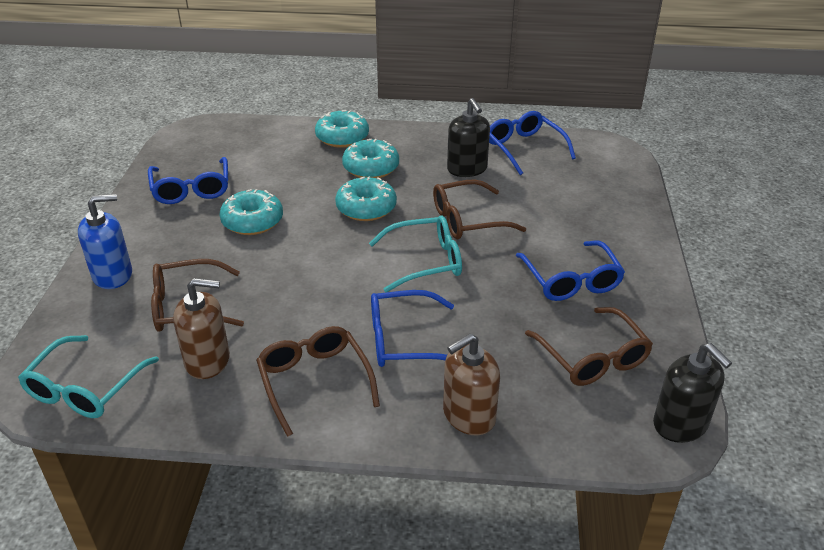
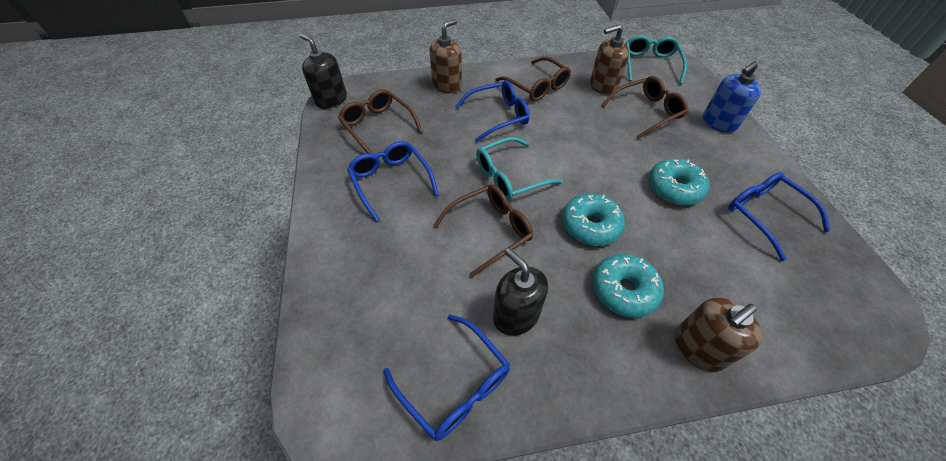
camera: 165 degrees right, 15 degrees up
turquoise donut [315,110,369,148] -> brown soap dispenser [675,298,762,372]

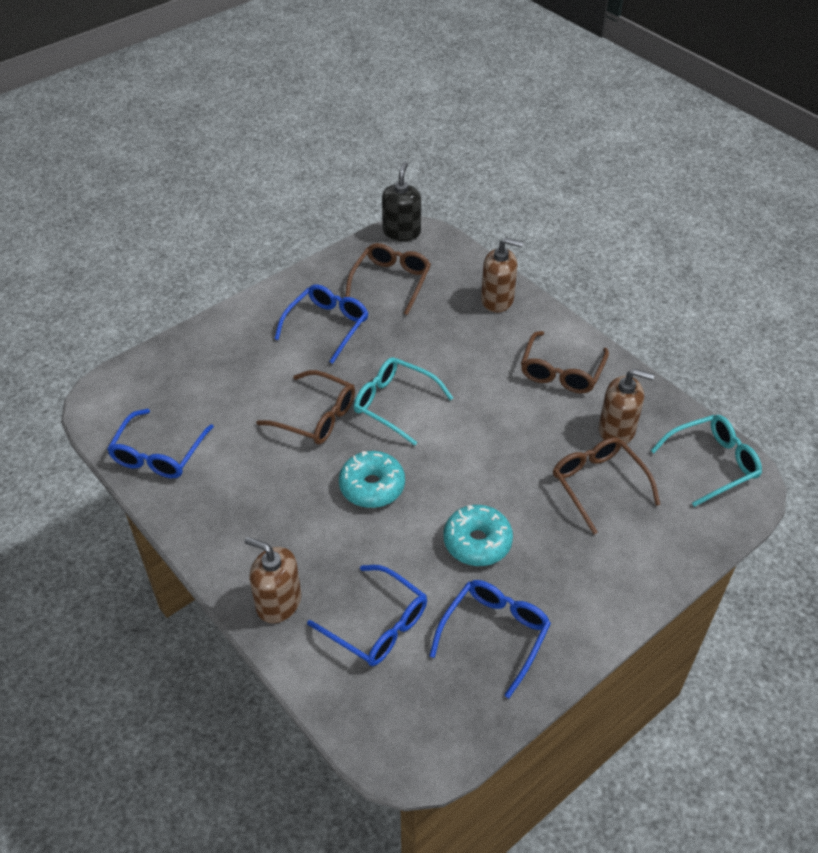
camera: 60 degrees right, 5 degrees down
blue glasses [455,80,530,142] -> blue glasses moved to [307,565,427,666]
black soap dispenser [493,248,548,336] -> none
brown soap dispenser [590,24,629,95] -> brown soap dispenser turned 150 degrees clockwise [599,369,654,444]
turquoise donut [593,254,664,318] -> none
brown glasses [601,76,688,139] -> brown glasses turned 150 degrees counterclockwise [553,437,660,534]
blue soap dispenser [703,61,761,133] -> none

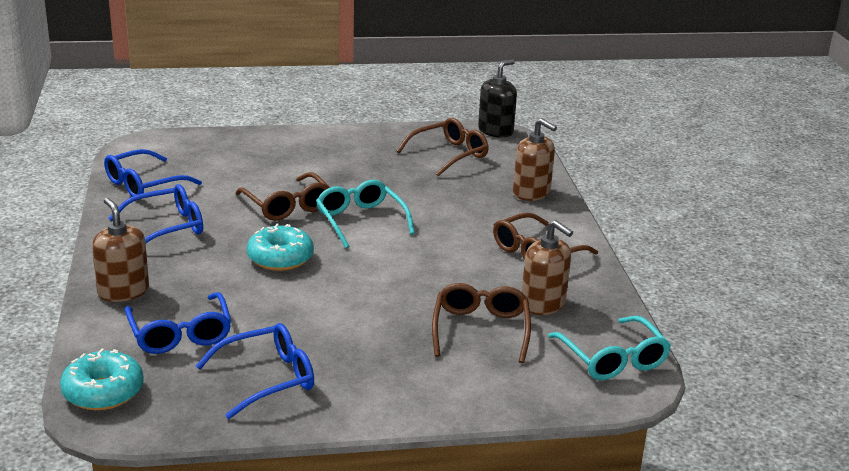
camera: 30 degrees right, 20 degrees down
blue glasses [275,284,368,364] -> blue glasses moved to [109,184,203,243]
turquoise donut [443,505,513,566] -> turquoise donut moved to [60,349,144,410]
turquoise glasses [651,415,762,507] -> turquoise glasses turned 60 degrees clockwise [548,316,671,380]

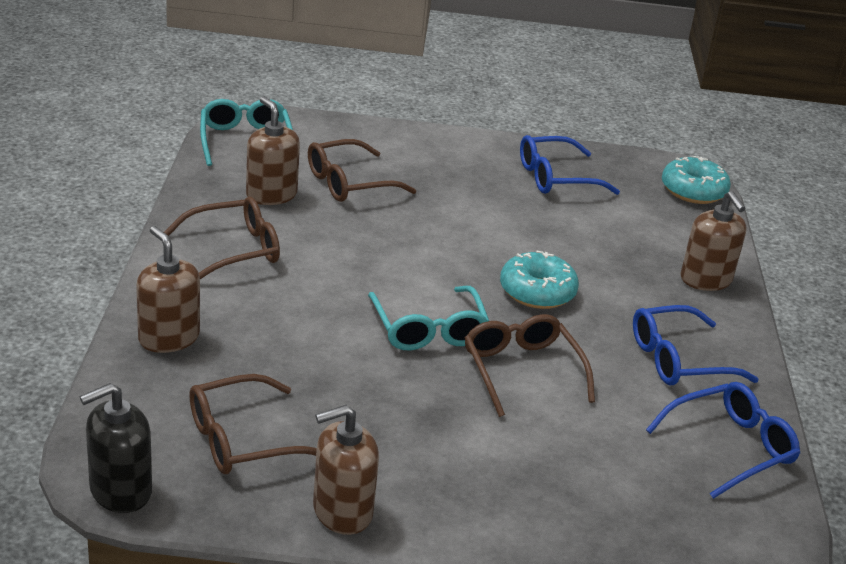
camera: 170 degrees left, 5 degrees up
blue glasses [125,292,231,354] -> none
brown glasses [432,283,531,363] -> brown glasses turned 45 degrees clockwise [308,139,416,202]
none -> brown soap dispenser [313,405,379,535]

